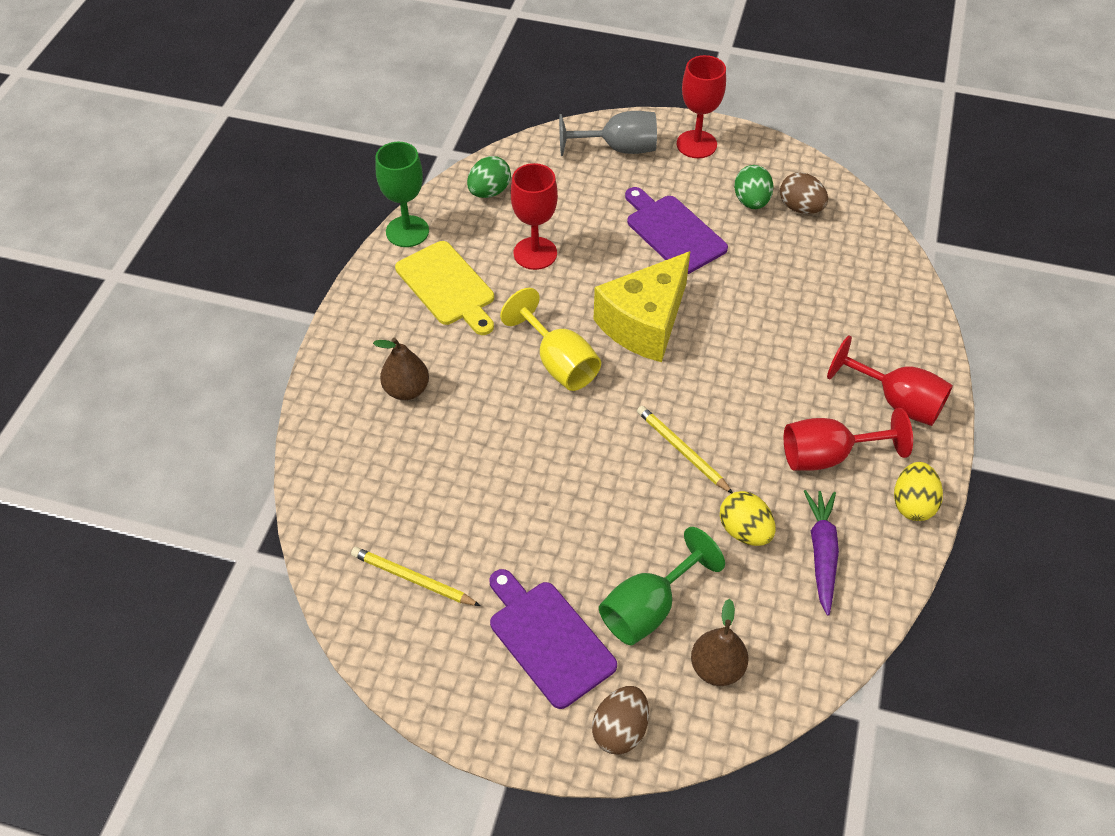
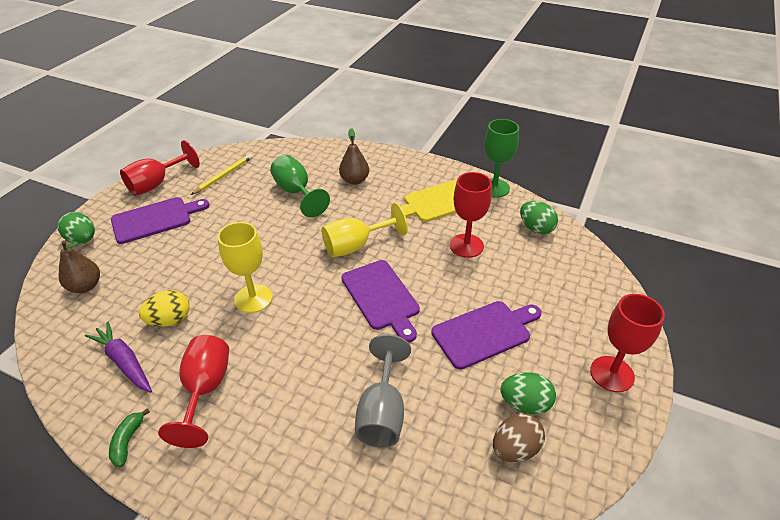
camera: 100 degrees right, 10 degrees down
grey goblet [559,111,657,156] -> grey goblet moved to [355,334,411,447]
brown egg [592,686,649,755] -> green egg [57,212,95,244]
yellow cheese [593,251,690,362] -> purple cutting board [341,260,420,343]
green goblet [599,527,725,645] -> green goblet moved to [270,155,330,217]
yellow pencil [637,406,733,493] -> yellow goblet [218,222,272,313]
purple carrot [804,490,839,616] -> purple carrot turned 150 degrees counterclockwise [85,322,152,393]
red goblet [827,335,953,426] -> red goblet moved to [120,140,200,196]
yellow egg [894,462,943,521] -> green banana [109,408,150,467]

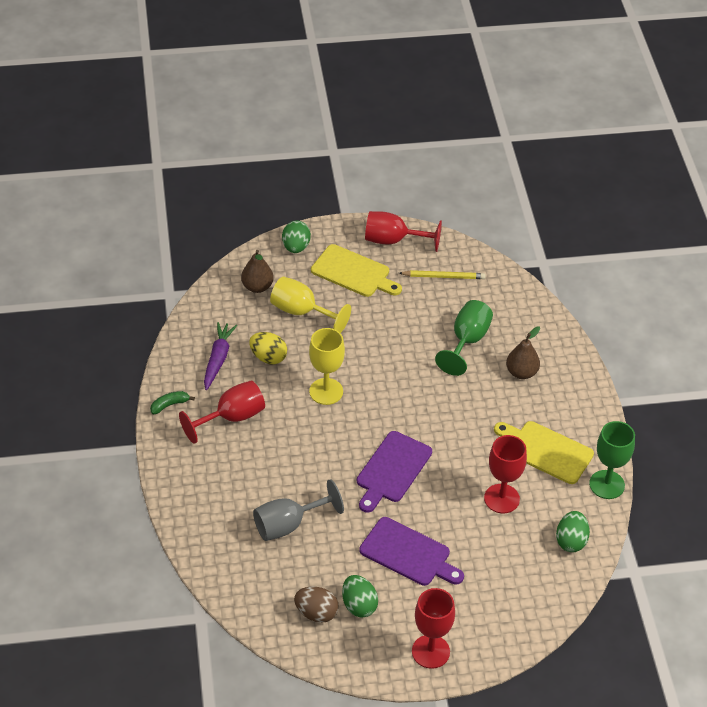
camera: 55 degrees right, 5 degrees up
purple cutting board [111,197,209,244] -> yellow cutting board [311,244,402,297]
yellow goblet [322,203,408,258] -> yellow goblet moved to [270,277,351,333]

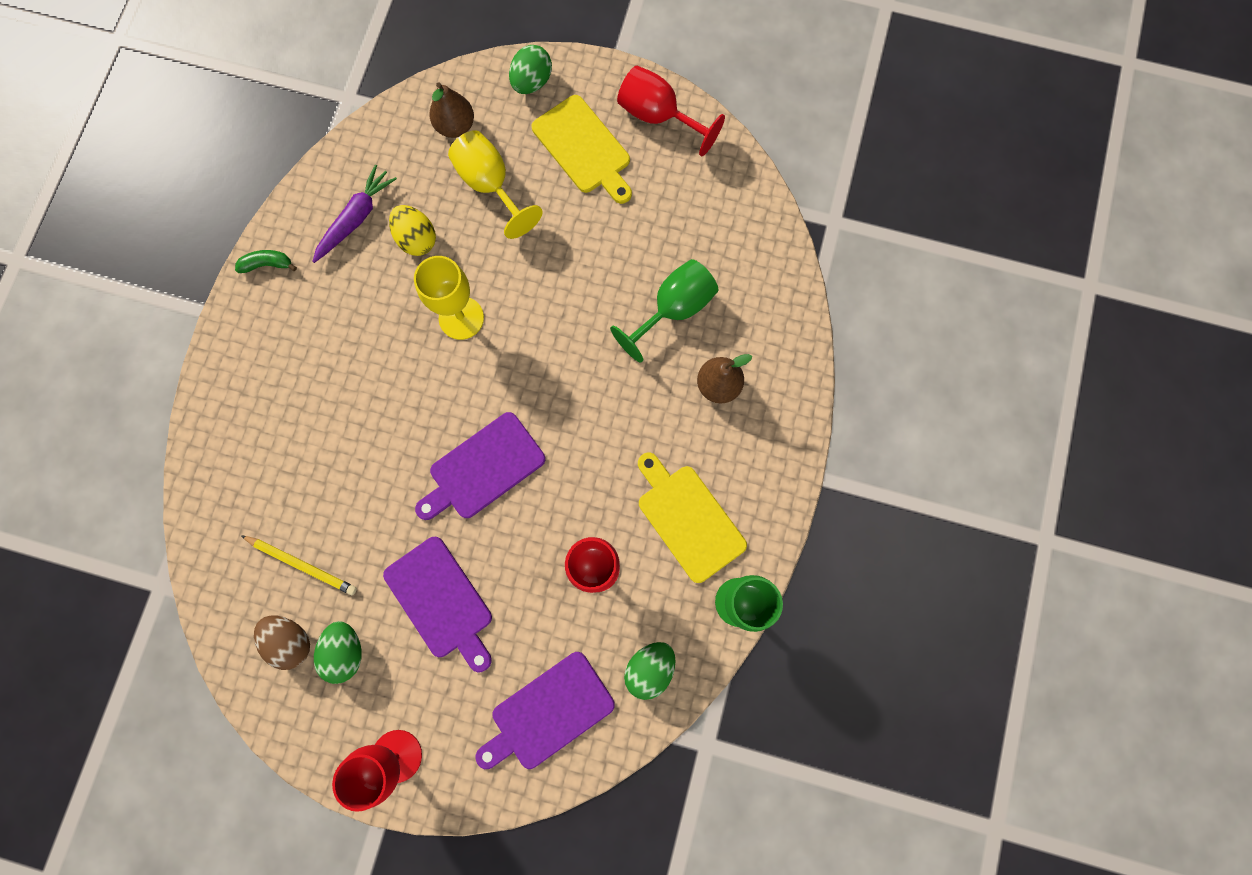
camera: 25 degrees right, 30 degrees up
red goblet [179,380,265,444] -> none
grey goblet [253,479,344,541] -> none
yellow pencil [399,270,486,279] -> yellow pencil moved to [241,535,357,595]
none -> purple cutting board [476,652,615,769]

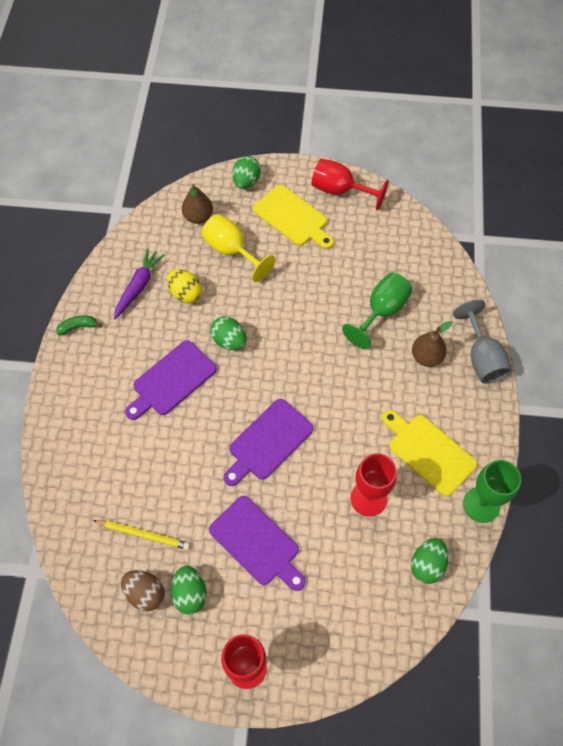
camera: 10 degrees left, 15 degrees down
yellow goblet [414,256,484,340] -> green egg [210,316,247,350]
purple cutting board [476,652,615,769] -> purple cutting board moved to [125,340,217,420]
none -> grey goblet [453,299,512,384]

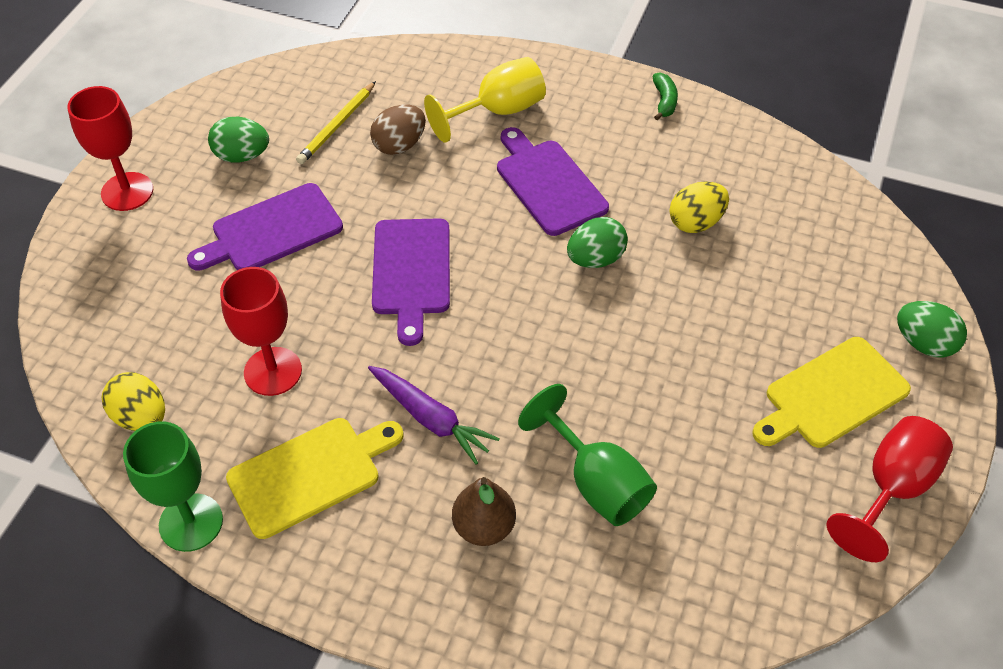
camera: 105 degrees right, 10 degrees down
purple carrot [114,248,165,319] -> purple carrot moved to [368,366,500,465]
brown egg [121,570,165,611] -> brown egg moved to [370,105,426,155]
brown pear [182,184,213,224] -> none
yellow goblet [201,214,276,282] -> yellow goblet moved to [424,57,546,143]
purple cutting board [223,399,313,486] -> purple cutting board turned 150 degrees counterclockwise [372,218,450,346]
green egg [411,538,448,584] -> yellow egg [102,372,165,431]
grey goblet [453,299,512,384] -> none

